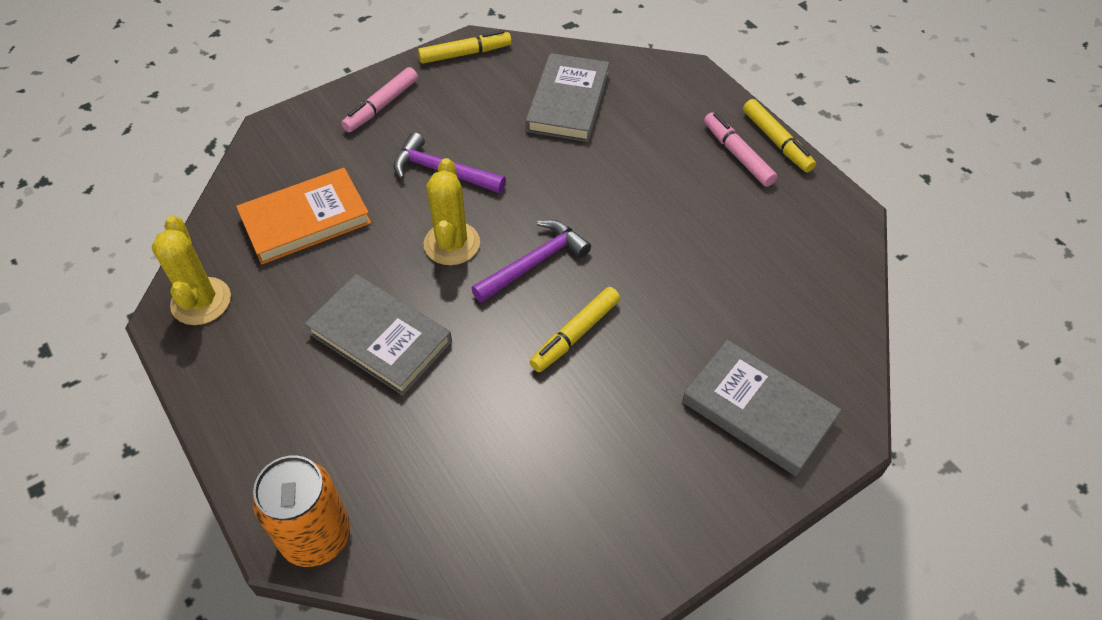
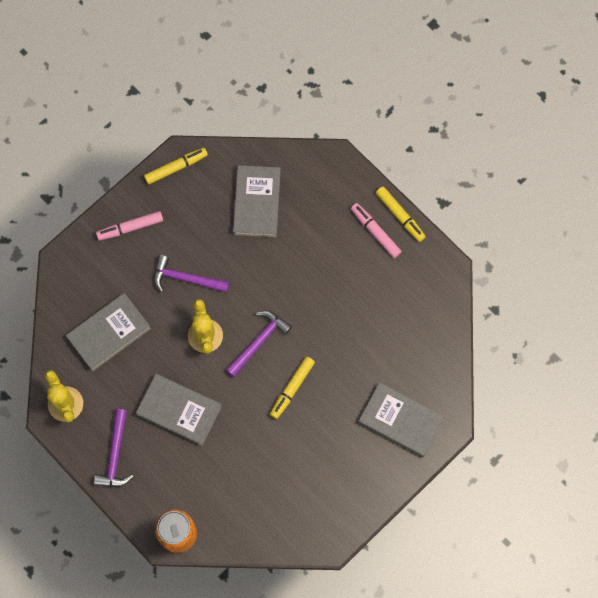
camera: 10 degrees left, 20 degrees up
orange book [236,168,371,265] -> grey book [66,293,151,372]
pink marker [341,67,418,132] -> pink marker turned 45 degrees clockwise [96,211,163,240]
none -> purple hammer [94,409,133,487]

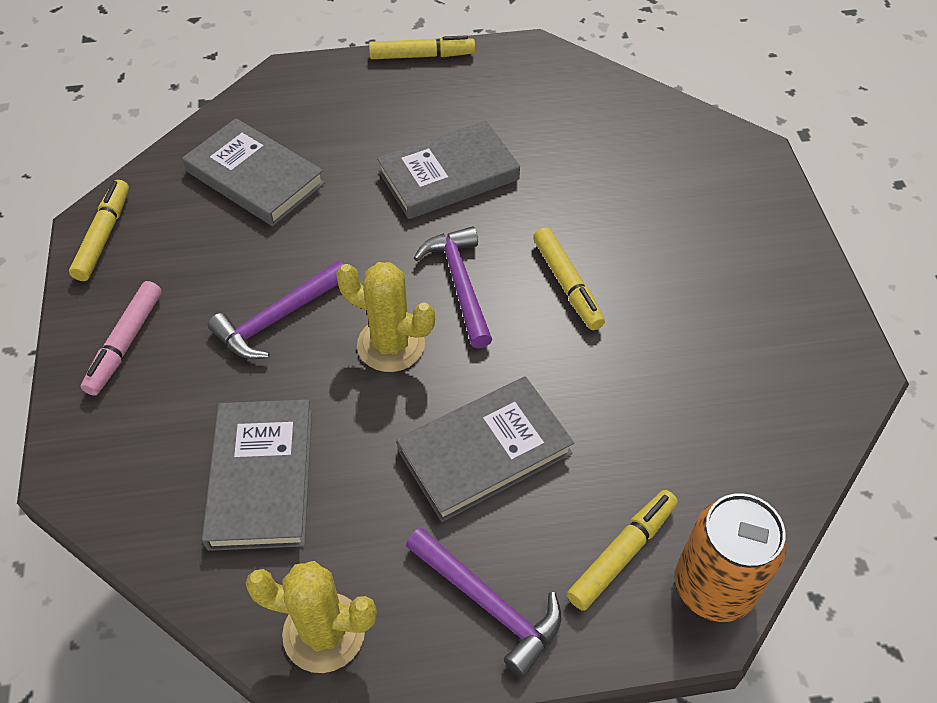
camera: 55 degrees left, 20 degrees down
pink marker [351,203,402,258] -> none
grey book [358,382,444,457] -> grey book moved to [377,121,520,219]
none -> yellow marker [567,490,678,611]

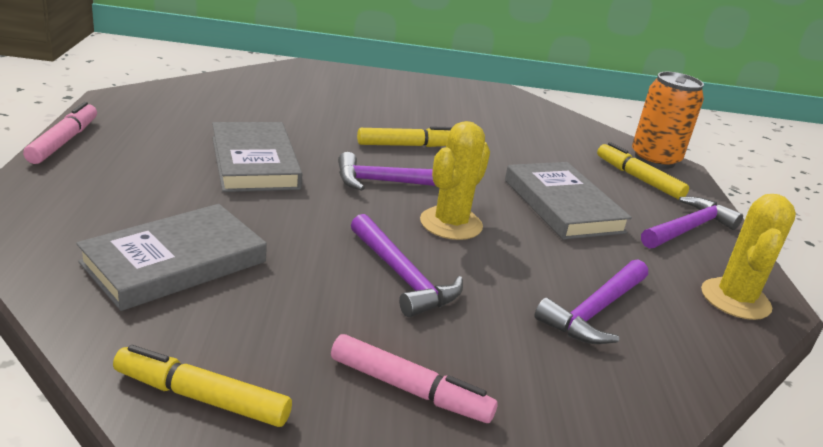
camera: 85 degrees left, 25 degrees down
grey book [202,400,312,551] -> purple hammer [535,260,648,344]
yellow marker [369,35,475,59] -> pink marker [23,102,97,164]

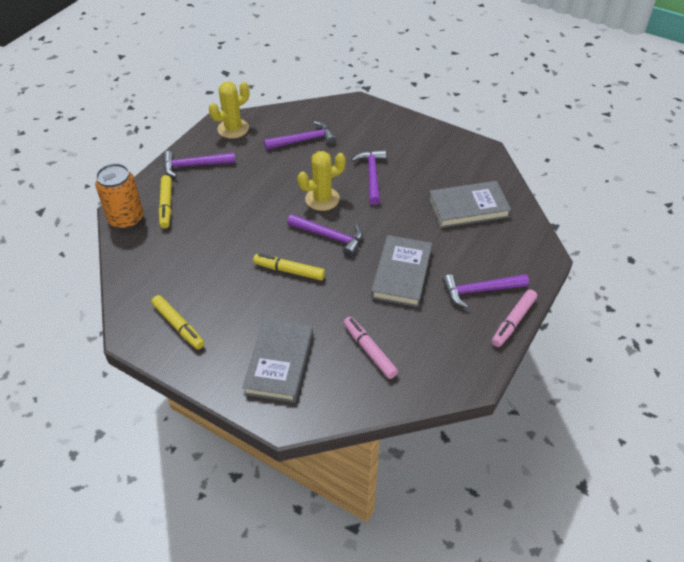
camera: 145 degrees left, 20 degrees up
yellow marker [113,345,292,427] -> yellow marker moved to [151,295,204,349]
pink marker [331,334,498,423] -> pink marker moved to [343,317,398,379]
grey book [505,162,632,240] -> grey book moved to [242,319,313,403]
none -> purple hammer [442,274,529,308]

